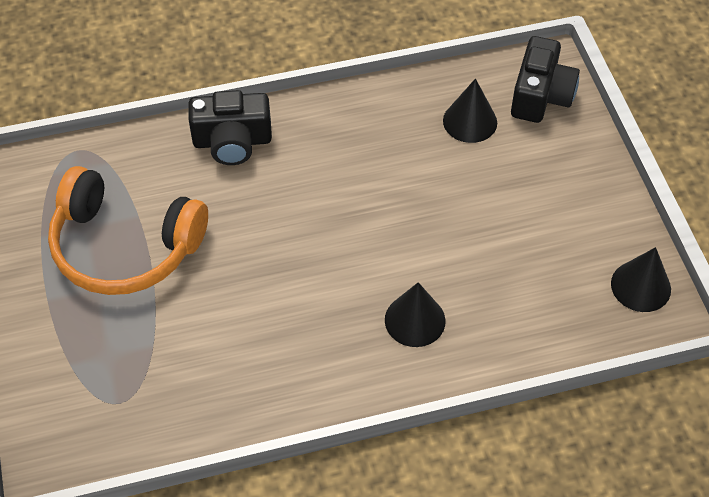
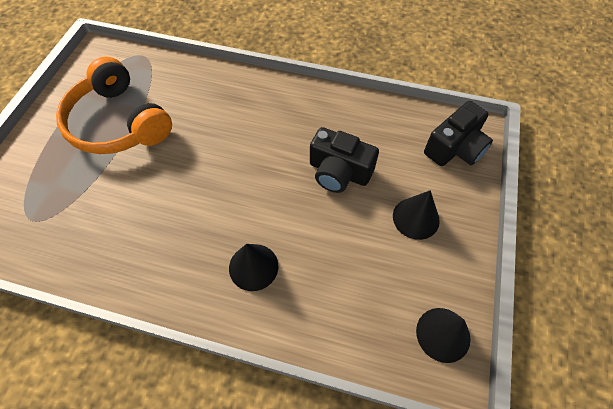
camera: 30 degrees right, 5 degrees up
black camera [188,90,272,165] -> black camera moved to [310,127,379,193]
black cone [443,78,497,143] -> black cone moved to [393,190,440,240]

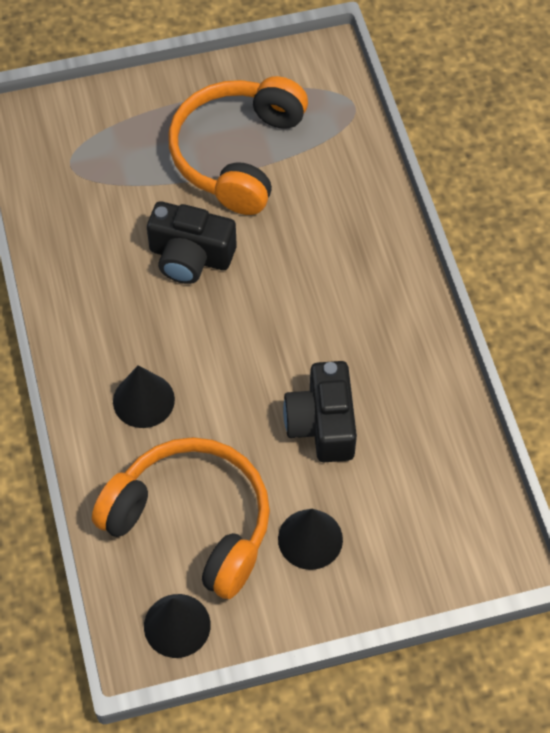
camera: 60 degrees right, 0 degrees up
black camera [424,101,493,166] -> black camera moved to [147,201,237,284]
none -> orange headphones [92,437,270,599]

